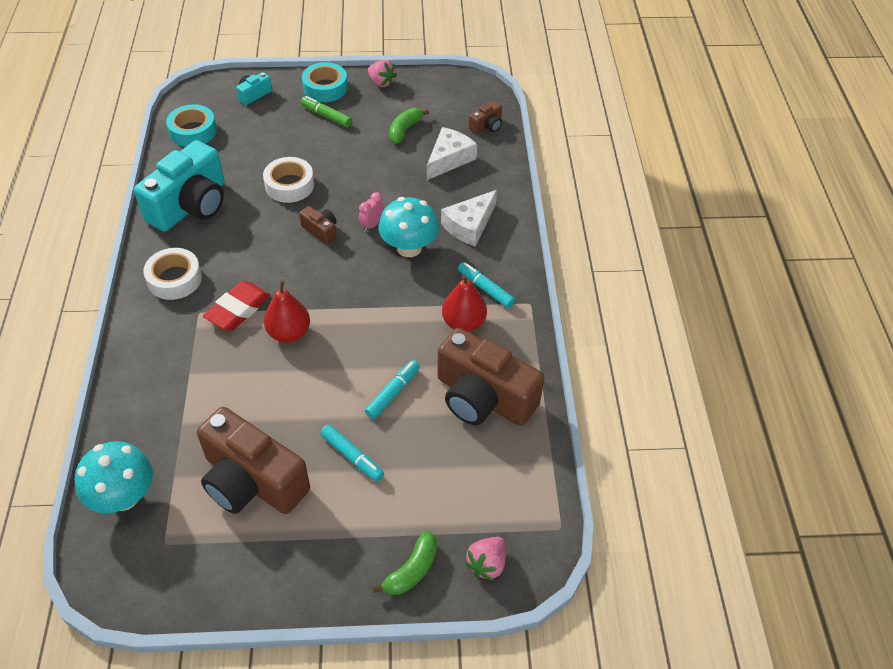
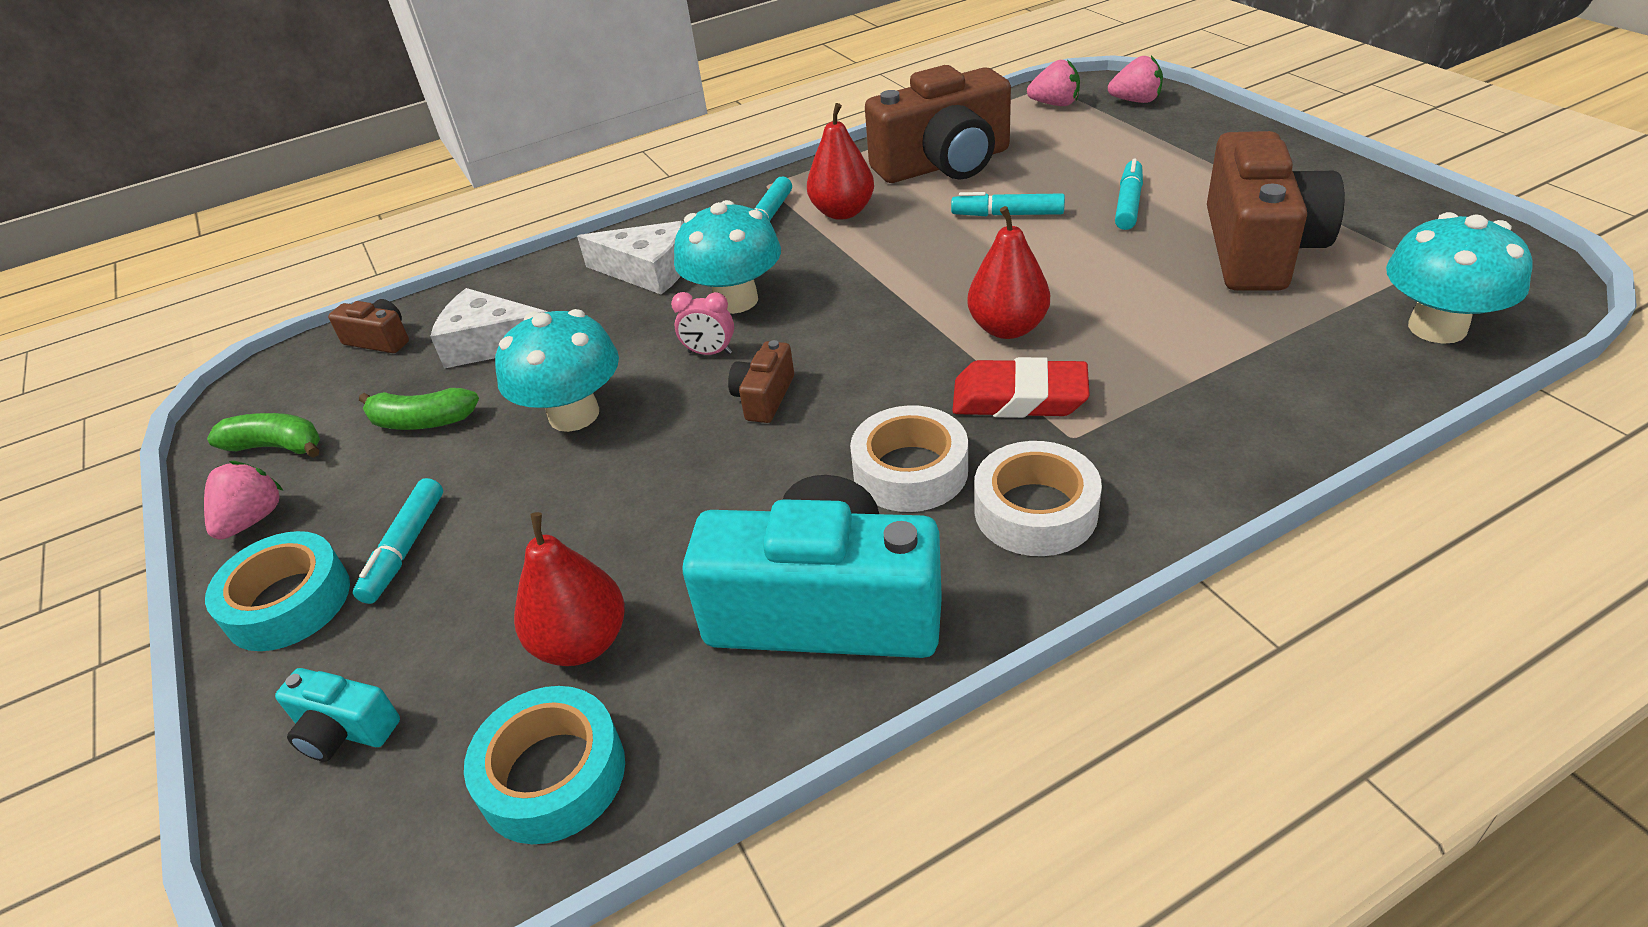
camera: 110 degrees left, 10 degrees down
white tape [263,157,314,203] -> white tape moved to [850,405,968,512]
green marker [301,96,352,127] -> turquoise marker [353,478,443,604]
green banana [372,531,437,595] -> green banana moved to [207,413,320,458]
brown camera [437,328,544,426] -> brown camera turned 60 degrees clockwise [865,65,1011,183]
none -> turquoise mushroom [495,309,619,432]
none -> red pear [514,512,625,666]
none -> pink strawberry [1027,60,1080,106]

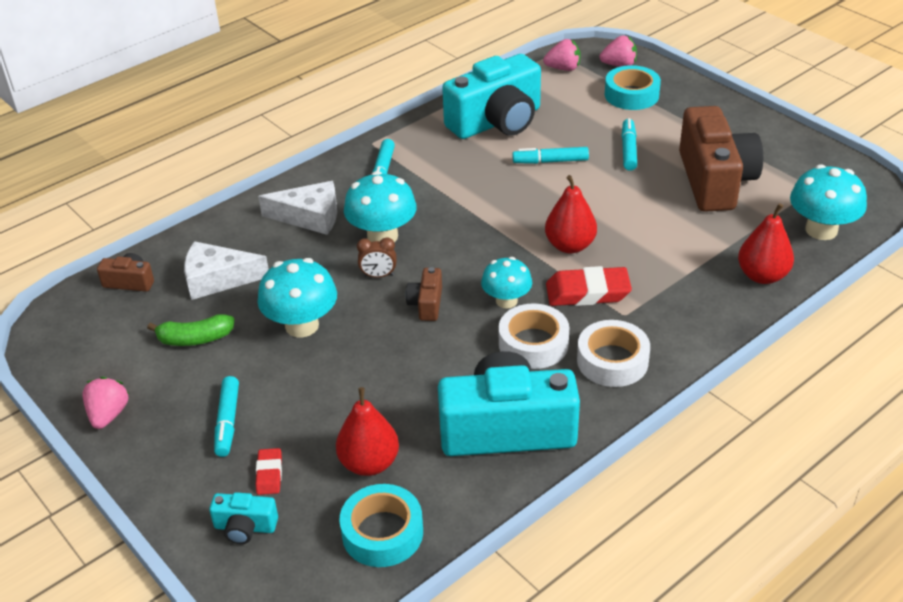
camera: 15 degrees left, 0 degrees up
turquoise tape [205,531,350,651] -> turquoise tape moved to [605,65,661,110]
green banana [207,413,320,458] -> none
pink clock [671,292,734,355] -> brown clock [357,237,396,278]
red pear [807,103,874,220] -> red pear moved to [738,203,794,284]
brown camera [865,65,1011,183] -> turquoise camera [442,54,541,139]
none -> red eraser [256,448,282,495]
none -> turquoise mushroom [481,257,532,309]

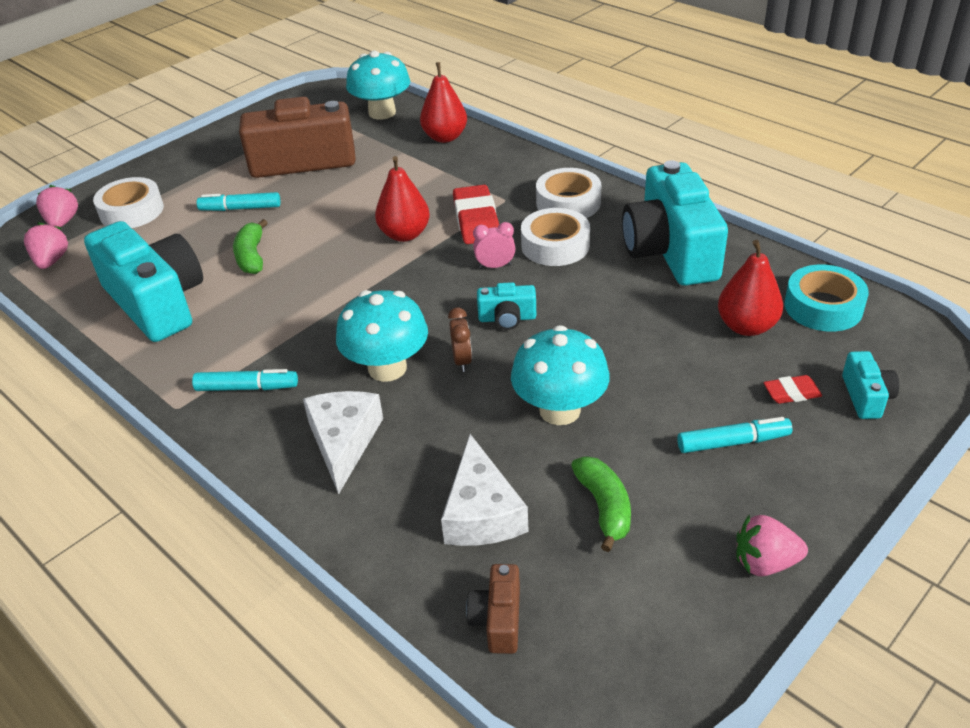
camera: 95 degrees left, 0 degrees up
brown camera [406,267,442,321] -> turquoise camera [477,282,536,330]
turquoise mushroom [481,257,532,309] -> pink clock [473,222,515,269]
turquoise marker [513,147,589,164] -> green banana [233,219,268,274]
turquoise tape [605,65,661,110] -> white tape [93,177,164,228]

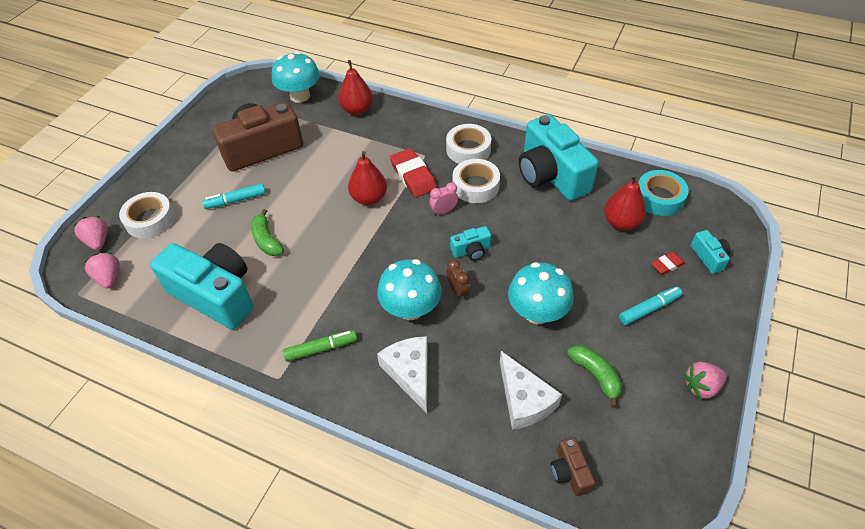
camera: 20 degrees left, 10 degrees up
turquoise marker [192,369,298,391] -> green marker [283,330,357,362]

